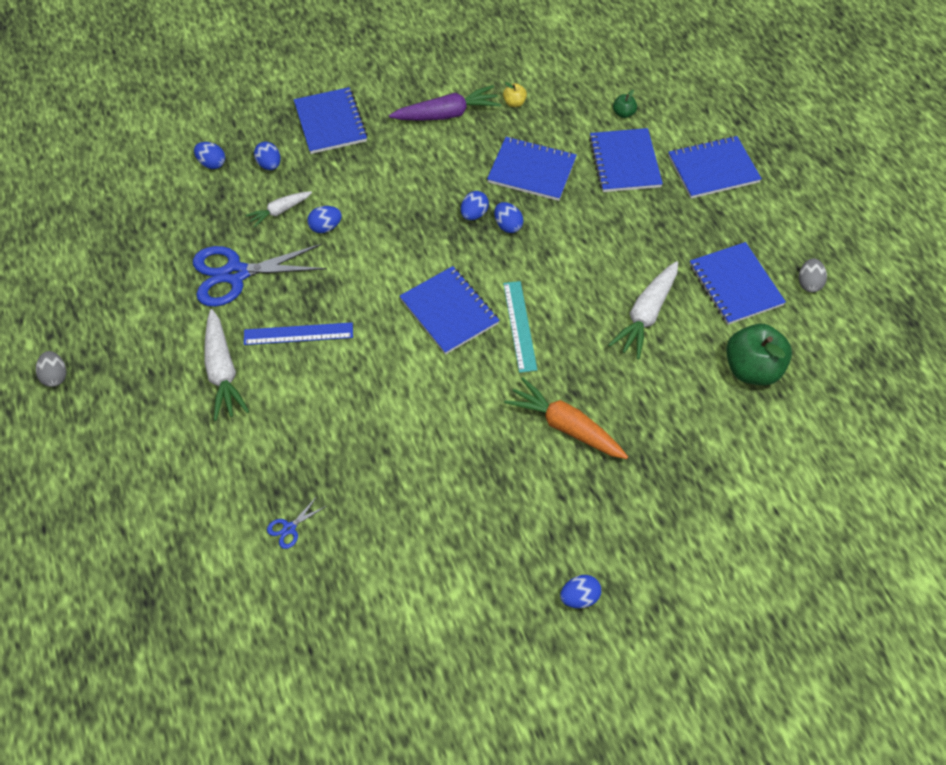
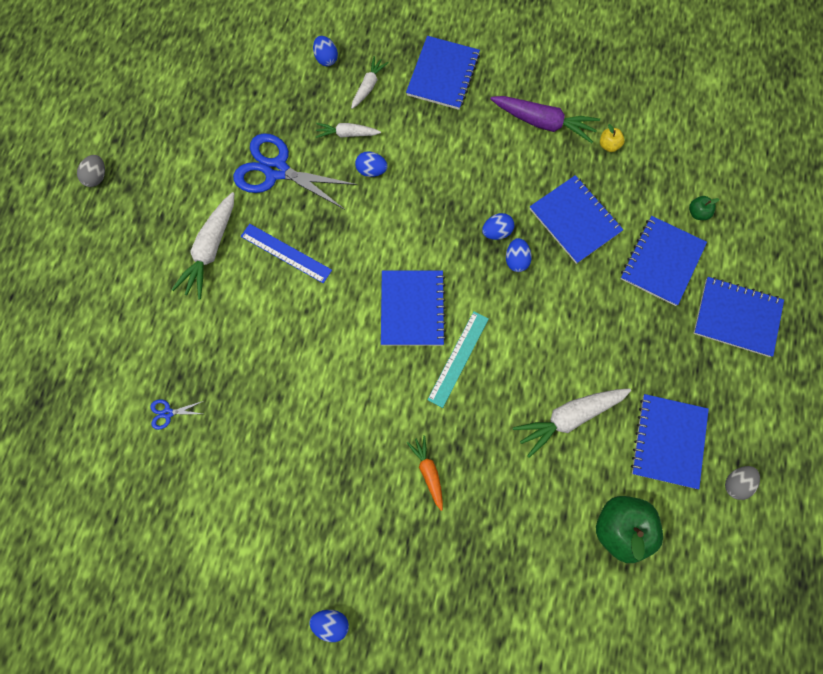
camera: 35 degrees right, 15 degrees up
blue egg [254,142,281,170] -> white carrot [351,56,389,109]
orange carrot [504,377,628,459] -> orange carrot [407,435,443,511], size x0.59

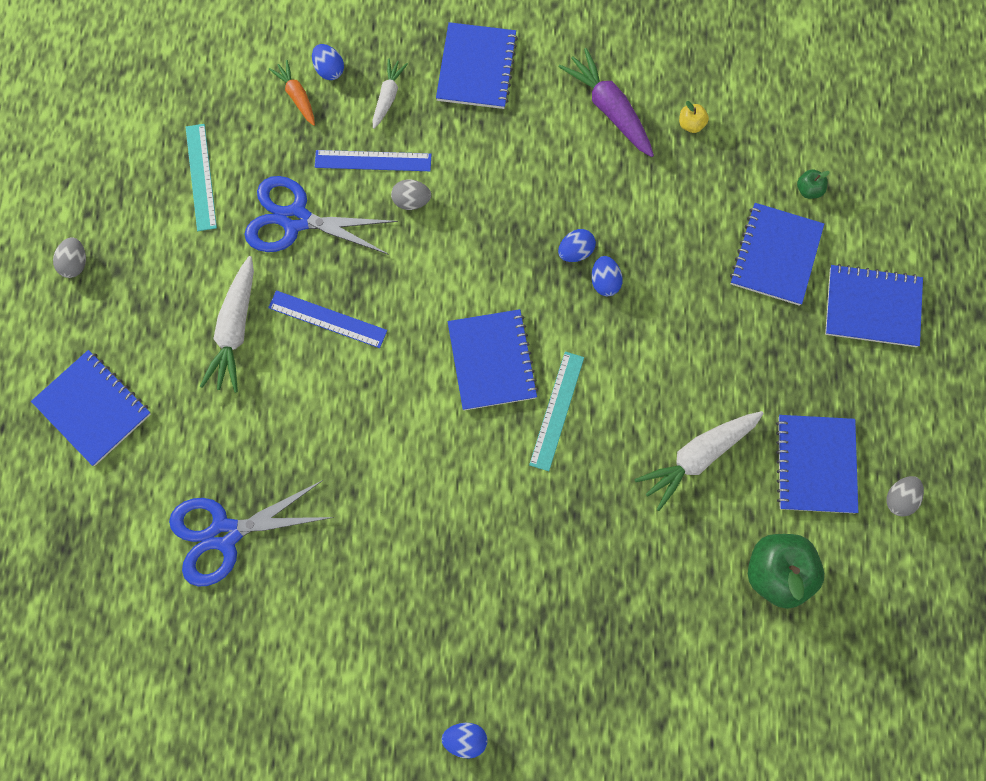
camera: 10 degrees left, 0 degrees up
blue scissors [151,399,203,430] -> blue scissors [169,480,335,586], size x2.44
white carrot [316,123,381,138] -> blue ruler [315,150,431,171]
blue egg [355,151,388,177] -> grey egg [391,180,431,210]
orange carrot [407,435,443,511] -> orange carrot moved to [269,60,315,126]
purple carrot [490,96,600,143] -> purple carrot turned 135 degrees counterclockwise [559,48,654,157]
blue notebook [530,175,624,264] -> blue notebook moved to [31,350,151,466]
none -> turquoise ruler [186,124,217,231]

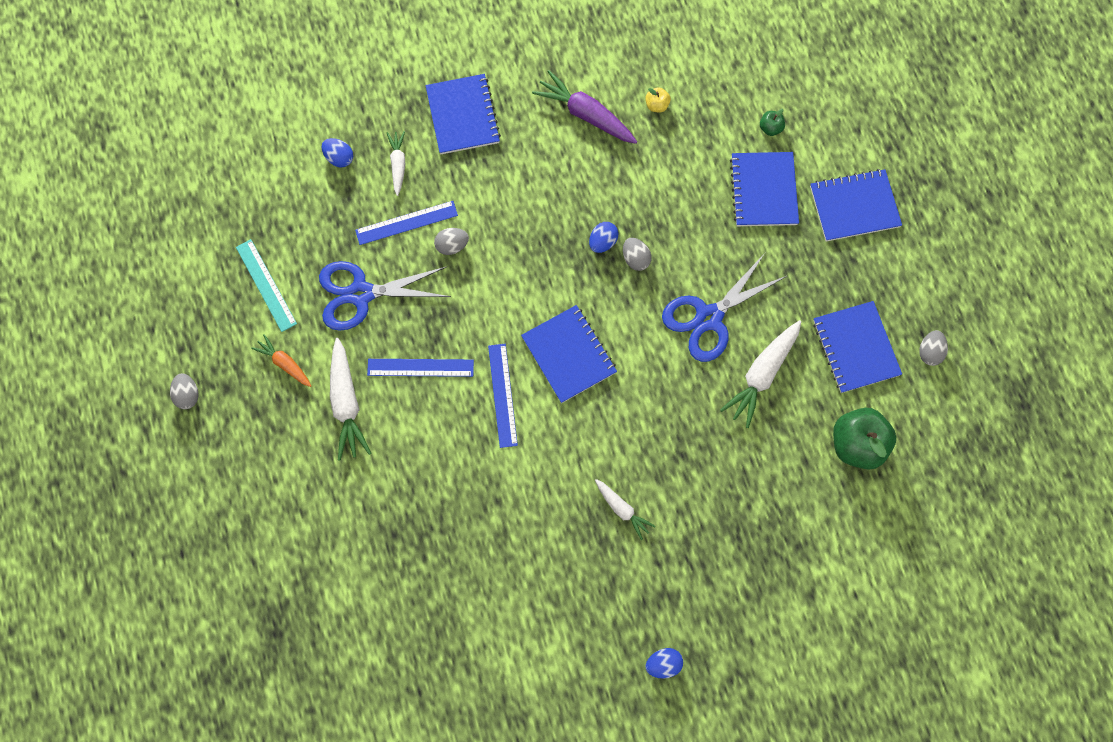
camera: 20 degrees left, 0 degrees up
blue notebook [31,350,151,466] -> none
blue scissors [169,480,335,586] -> blue scissors moved to [662,253,787,362]
orange carrot [269,60,315,126] -> orange carrot moved to [251,334,311,387]
turquoise ruler [529,351,584,471] -> none
blue egg [591,256,623,296] -> grey egg [623,238,652,271]
none -> blue ruler [488,344,518,448]
none -> white carrot [595,479,655,540]

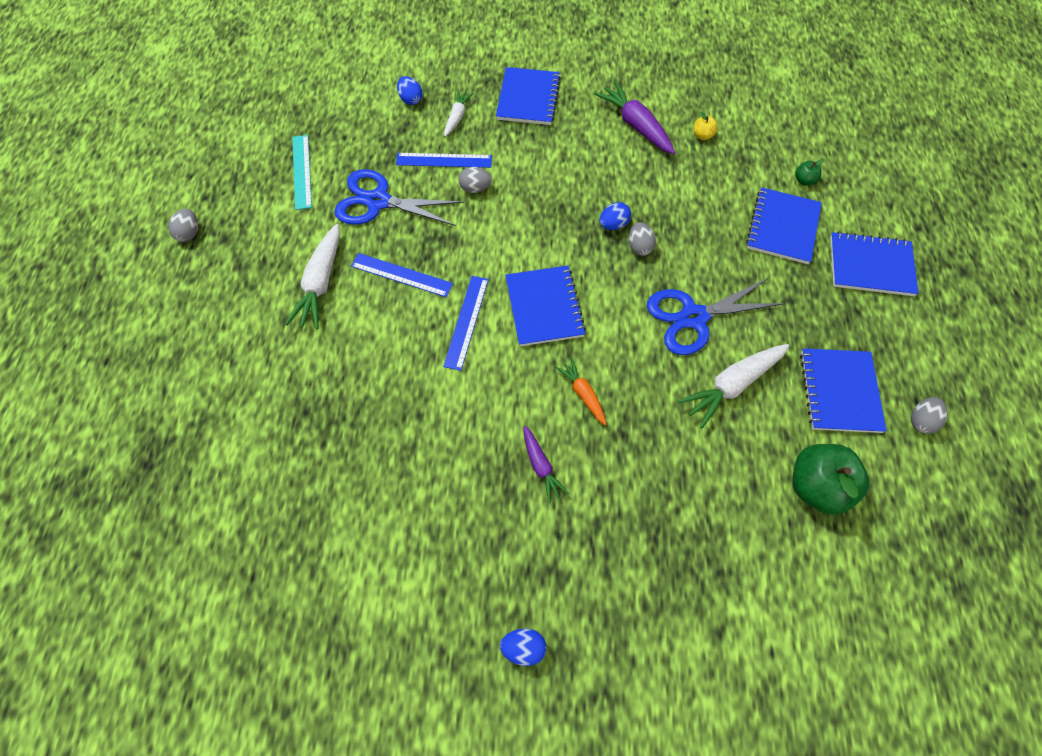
camera: 20 degrees right, 10 degrees down
orange carrot [251,334,311,387] -> orange carrot moved to [555,358,607,425]
white carrot [595,479,655,540] -> purple carrot [523,426,569,503]

